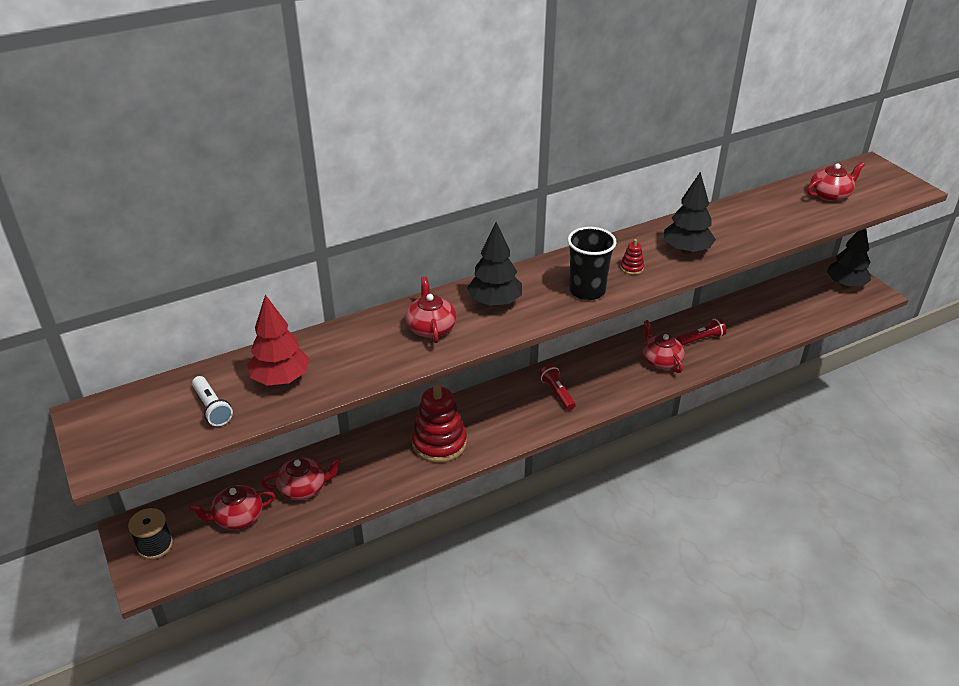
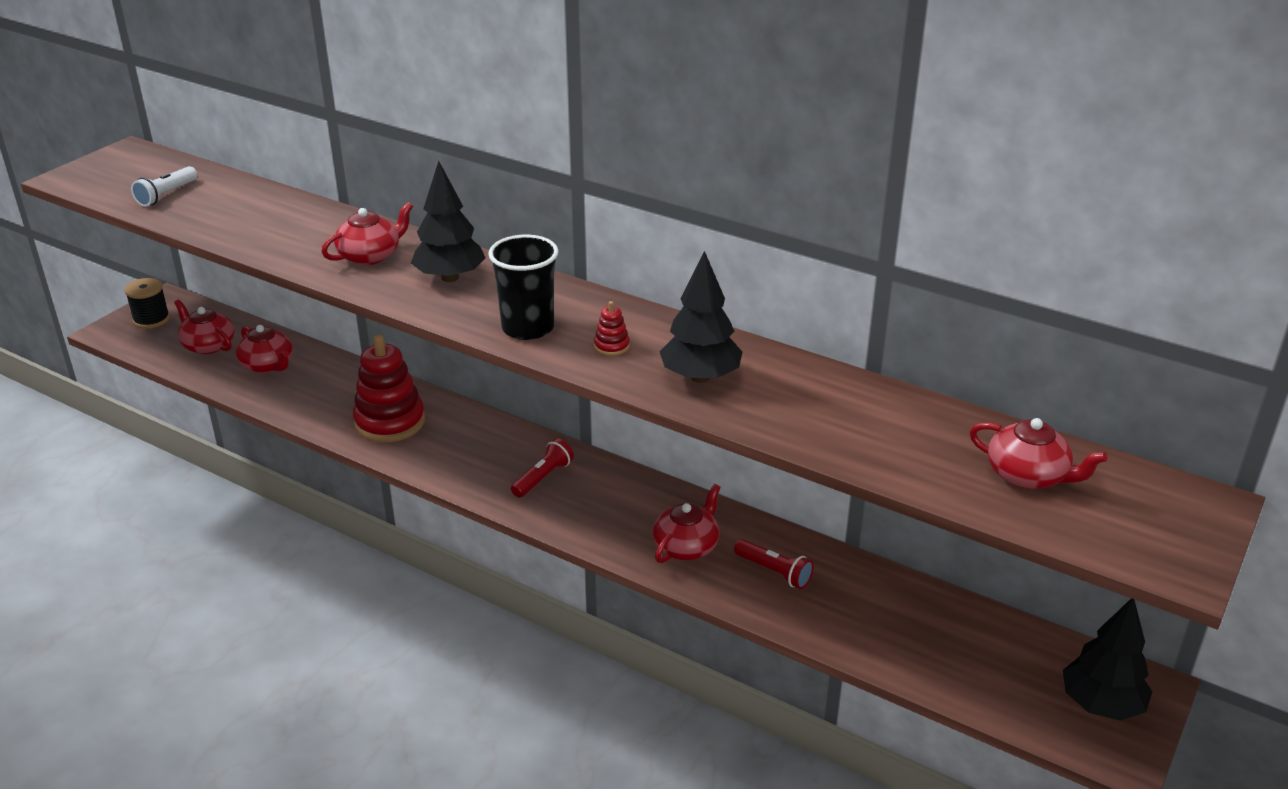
camera: 60 degrees right, 5 degrees down
red tree [247,295,309,386] -> none

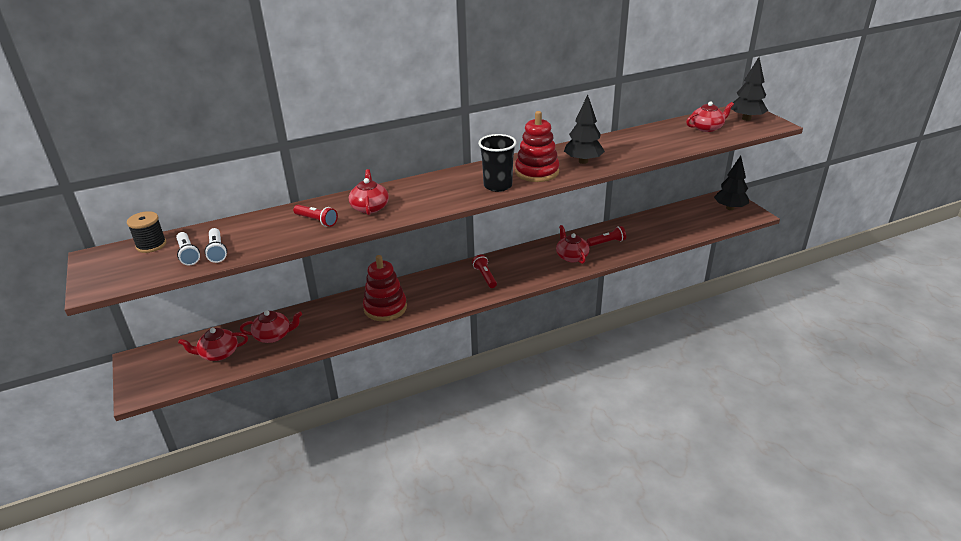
camera: 55 degrees left, 0 degrees up
black spool [125,278,170,329] -> black spool moved to [127,211,166,253]
black tree [411,161,486,282] -> black tree moved to [731,57,768,121]
red stacking toy [594,301,630,356] -> red stacking toy [515,111,559,182], size x2.39
none -> white flashlight [204,228,227,263]
none -> red flashlight [293,205,338,227]

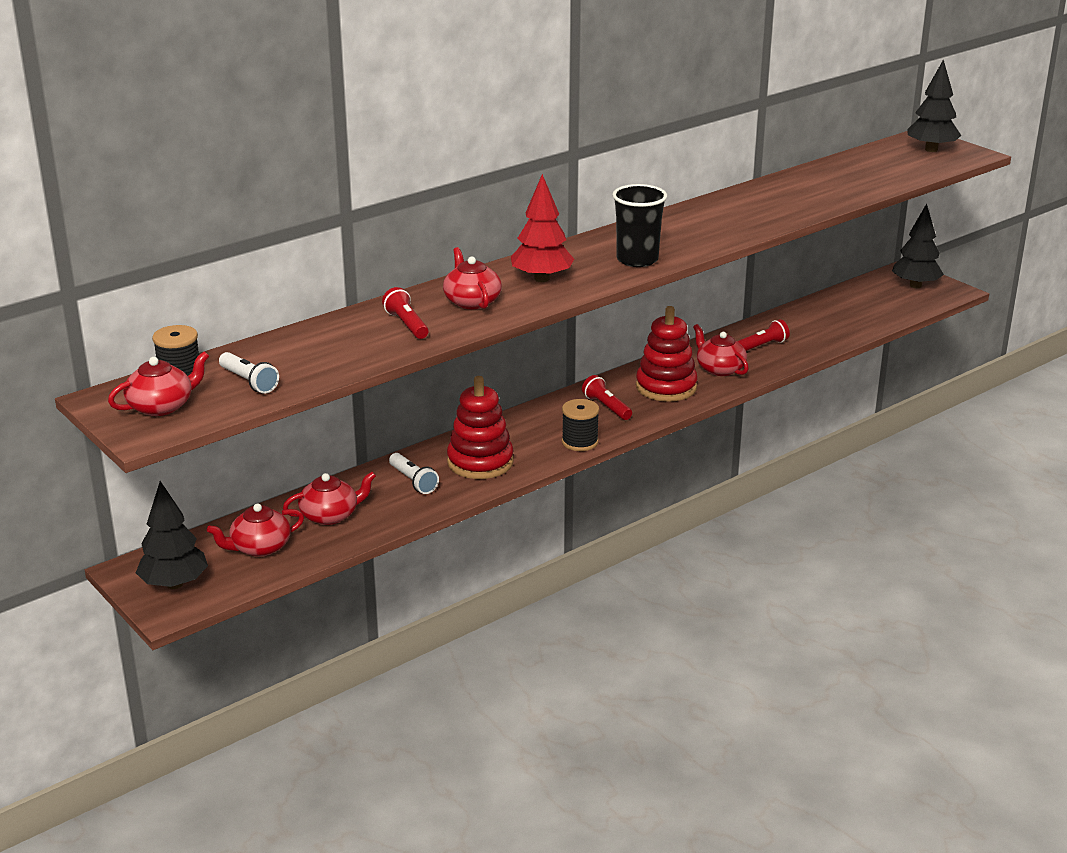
camera: 15 degrees left, 5 degrees down
white flashlight [204,228,227,263] -> white flashlight moved to [389,453,439,494]
red flashlight [293,205,338,227] -> red flashlight turned 135 degrees counterclockwise [382,287,429,339]
red stacking toy [515,111,559,182] -> red stacking toy moved to [636,306,698,402]
black tree [564,95,605,164] -> black tree moved to [136,481,208,589]
red teapot [686,101,734,132] -> red teapot moved to [108,351,209,416]
none -> red tree [511,174,574,282]
none -> black spool [562,399,599,451]

